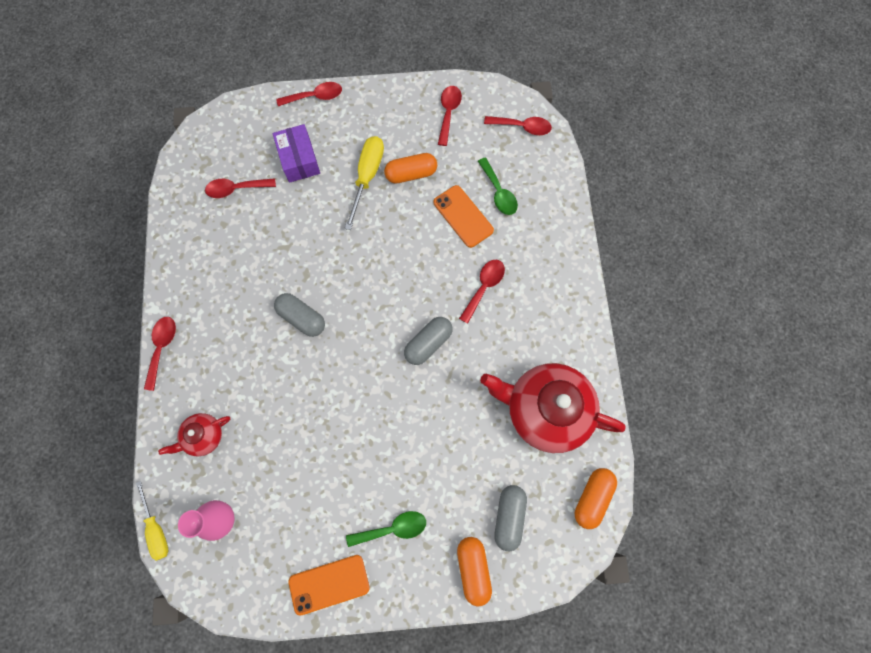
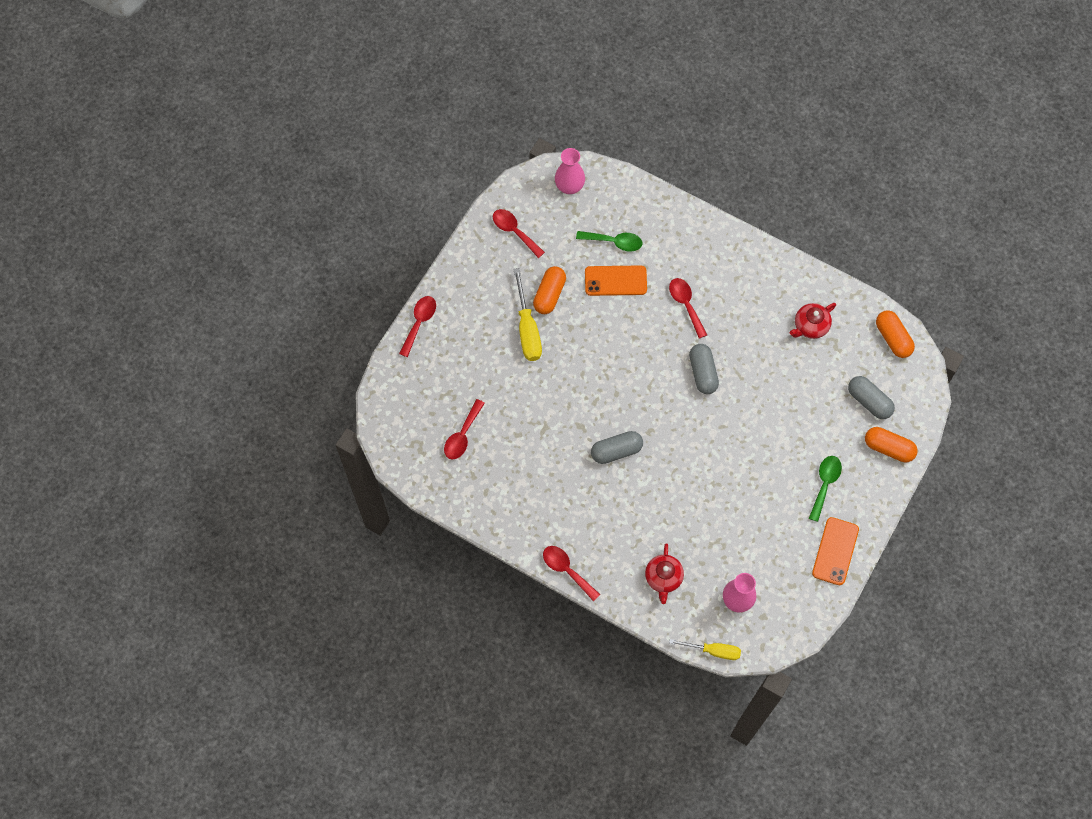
camera: 55 degrees left, 5 degrees down
purple box [273,124,320,183] -> none
yellow screwdriver [344,136,384,230] -> yellow screwdriver turned 150 degrees counterclockwise [513,268,542,361]
red teapot [480,363,626,453] -> red teapot [789,303,836,339], size x0.48
red spoon [484,116,552,135] -> pink vase [555,148,585,194]

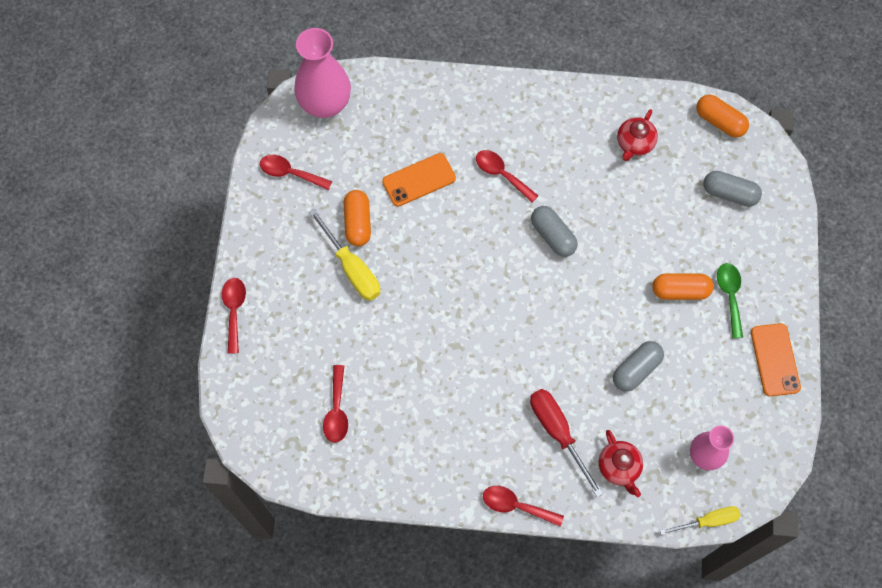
camera: 25 degrees left, 0 degrees up
pink vase [555,148,585,194] -> pink vase [294,28,351,118], size x1.62
green spoon [576,231,643,252] -> none
grey capsule [591,431,643,464] -> grey capsule moved to [613,341,664,392]
orange capsule [865,427,918,463] -> orange capsule moved to [652,273,714,300]
none -> red screwdriver [530,389,604,497]

